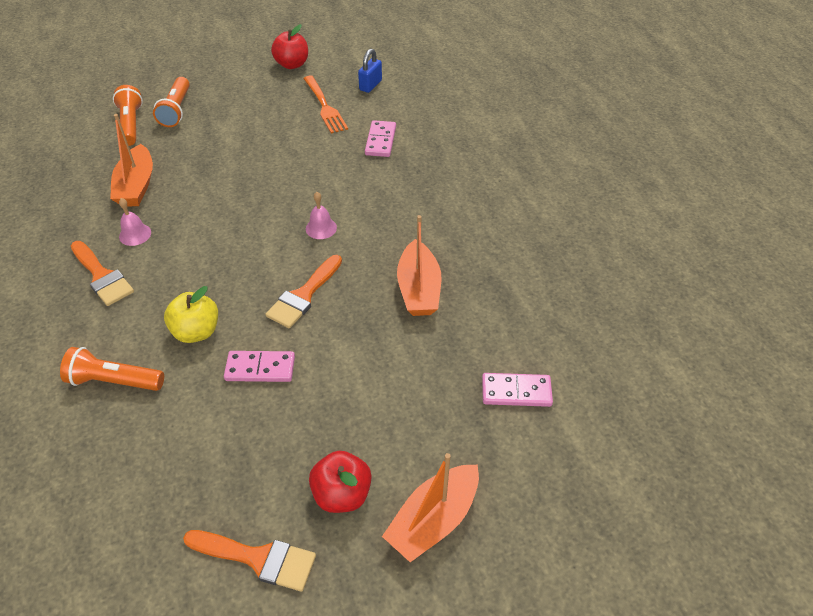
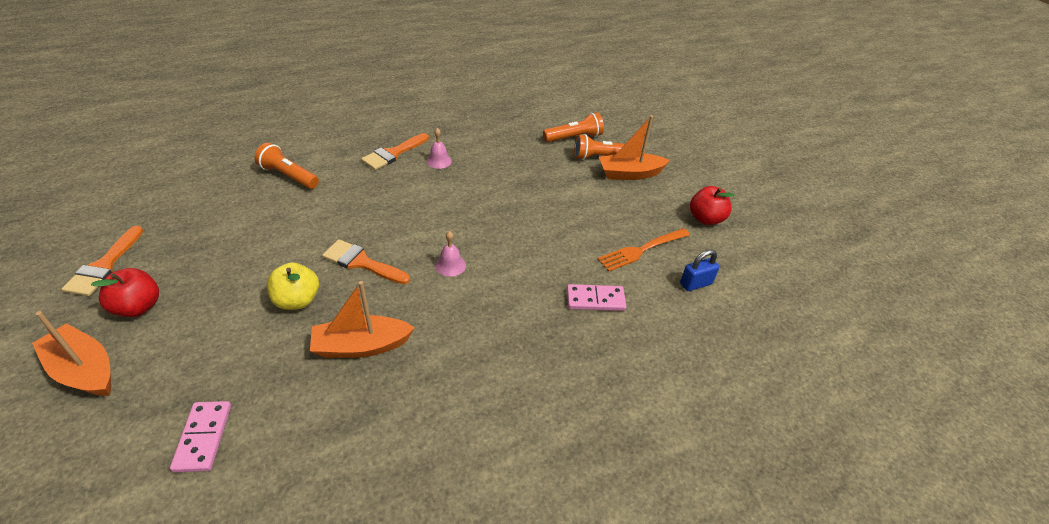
camera: 80 degrees right, 5 degrees down
orange flashlight [60,347,164,391] -> orange flashlight turned 60 degrees counterclockwise [255,143,319,189]
orange boat [110,114,153,207] -> orange boat moved to [599,115,670,180]
yellow apple [164,286,218,343] -> yellow apple moved to [267,262,319,310]
pink domino [224,351,295,382] -> none
blue padlock [358,49,382,93] -> blue padlock turned 45 degrees counterclockwise [680,249,720,291]

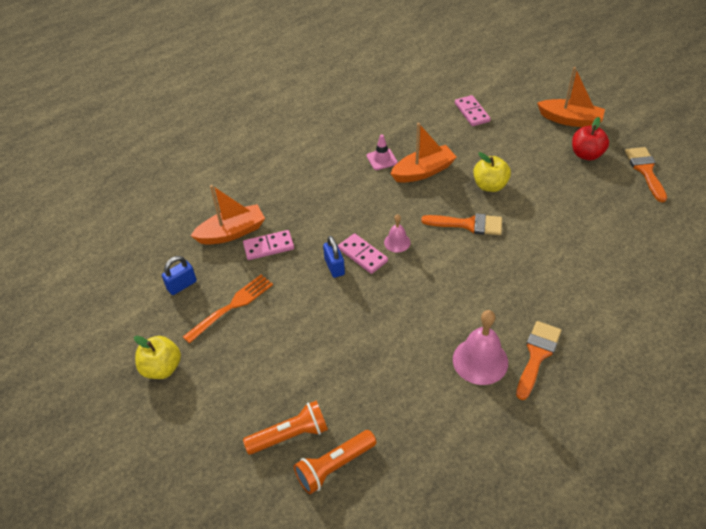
camera: 170 degrees right, 5 degrees up
orange flashlight [255,143,319,189] -> none
pink bell [427,128,452,169] -> pink bell [453,310,508,385], size x1.82
orange boat [599,115,670,180] -> orange boat moved to [191,185,265,245]
red apple [690,186,735,225] -> yellow apple [134,336,181,379]
none -> blue padlock [323,236,345,278]
none -> pink domino [338,233,388,274]
none -> pink traffic cone [367,135,398,170]

